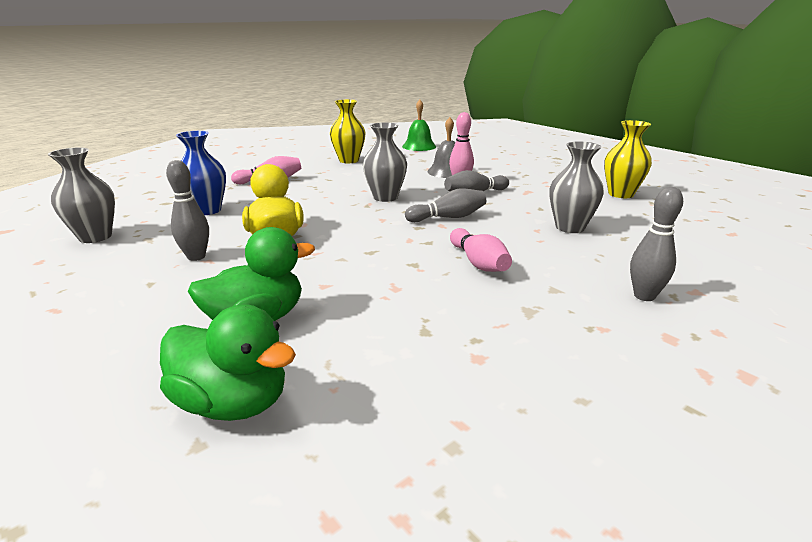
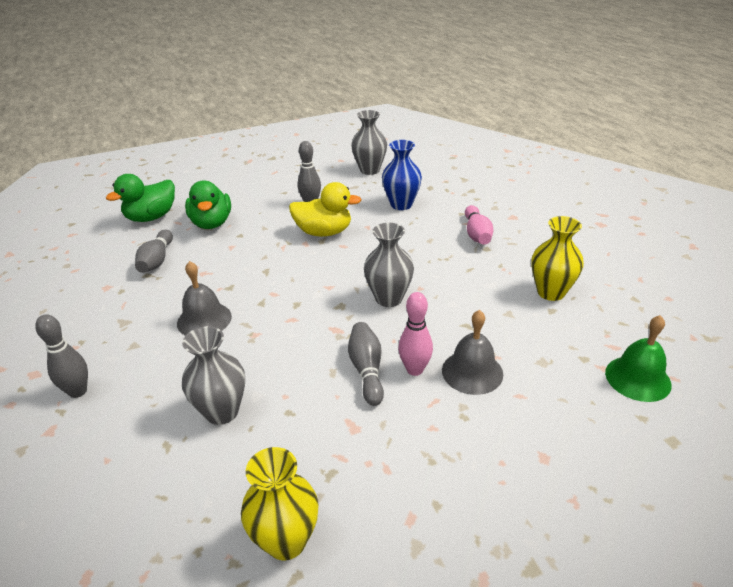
camera: 110 degrees right, 10 degrees up
grey bowling pin [405,188,486,222] -> grey bowling pin moved to [135,230,173,273]
pink bowling pin [450,228,512,272] -> grey bell [177,261,232,336]

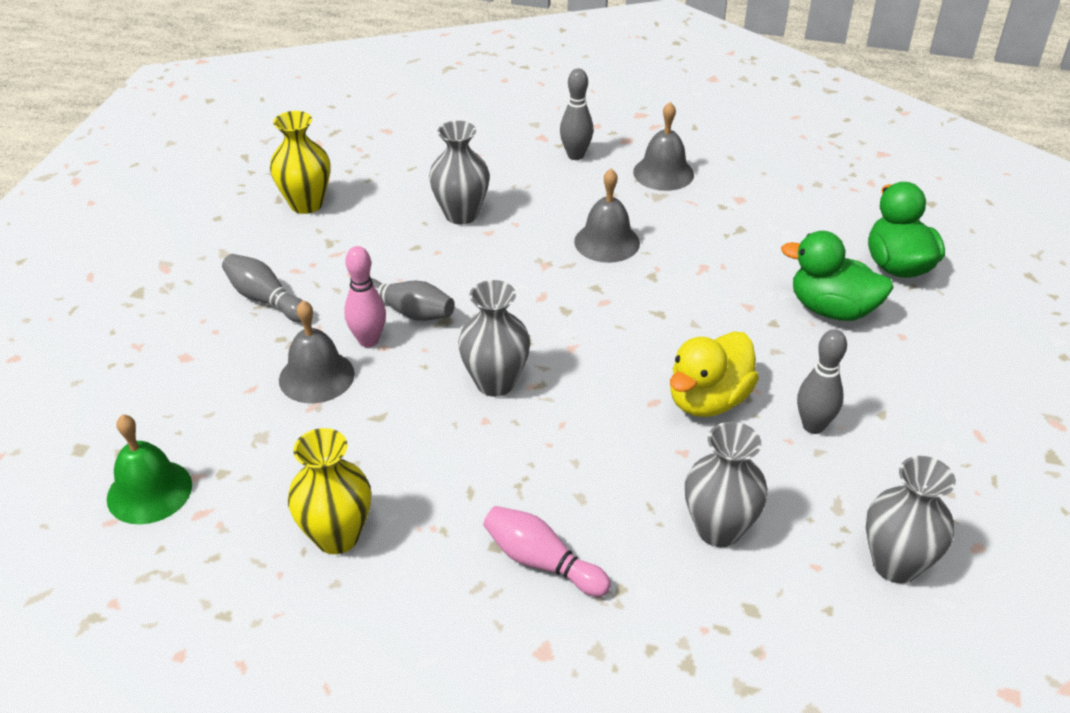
camera: 125 degrees right, 5 degrees up
grey bowling pin [135,230,173,273] -> grey bowling pin moved to [222,254,303,322]
blue vase [382,140,422,210] -> grey vase [685,422,768,547]
none -> grey bell [633,102,694,191]

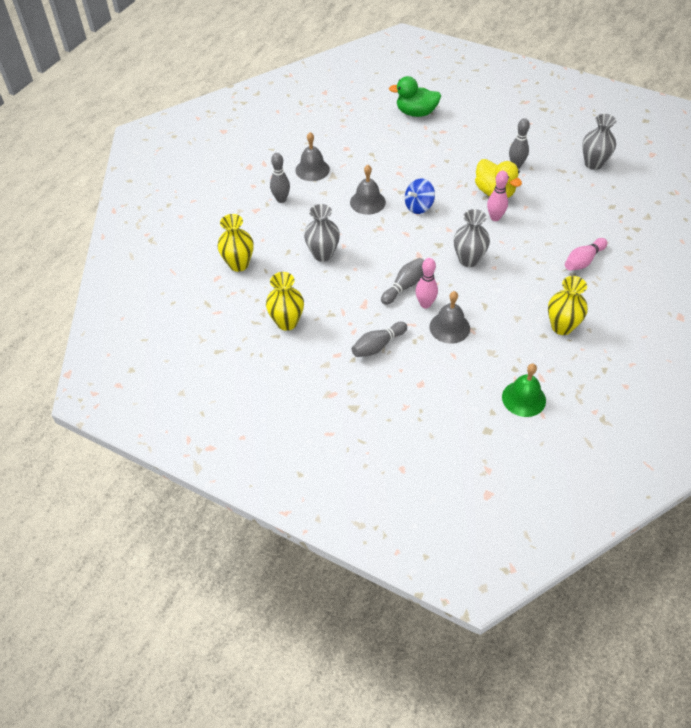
camera: 75 degrees left, 10 degrees up
grey vase [685,422,768,547] -> none
green duck [781,231,894,321] -> none
none -> yellow vase [217,214,254,272]
none -> blue spinning top [405,178,435,214]
none -> pink bowling pin [487,171,508,221]

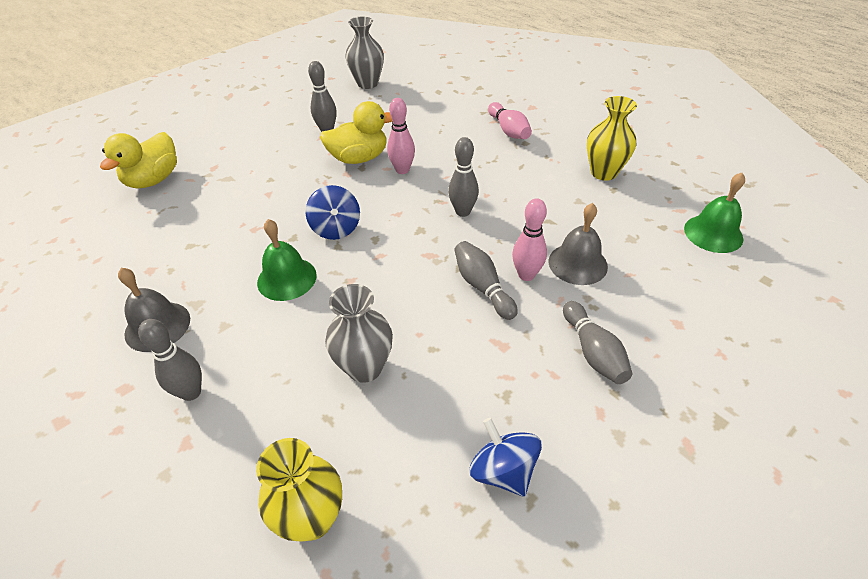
camera: 70 degrees left, 5 degrees down
yellow vase [266,272,304,331] -> blue spinning top [469,418,542,497]
grey bell [350,165,386,215] -> green bell [257,219,317,301]
green duck [389,76,441,117] -> yellow duck [100,132,177,189]
grey vase [453,209,490,267] -> grey bowling pin [448,137,479,217]

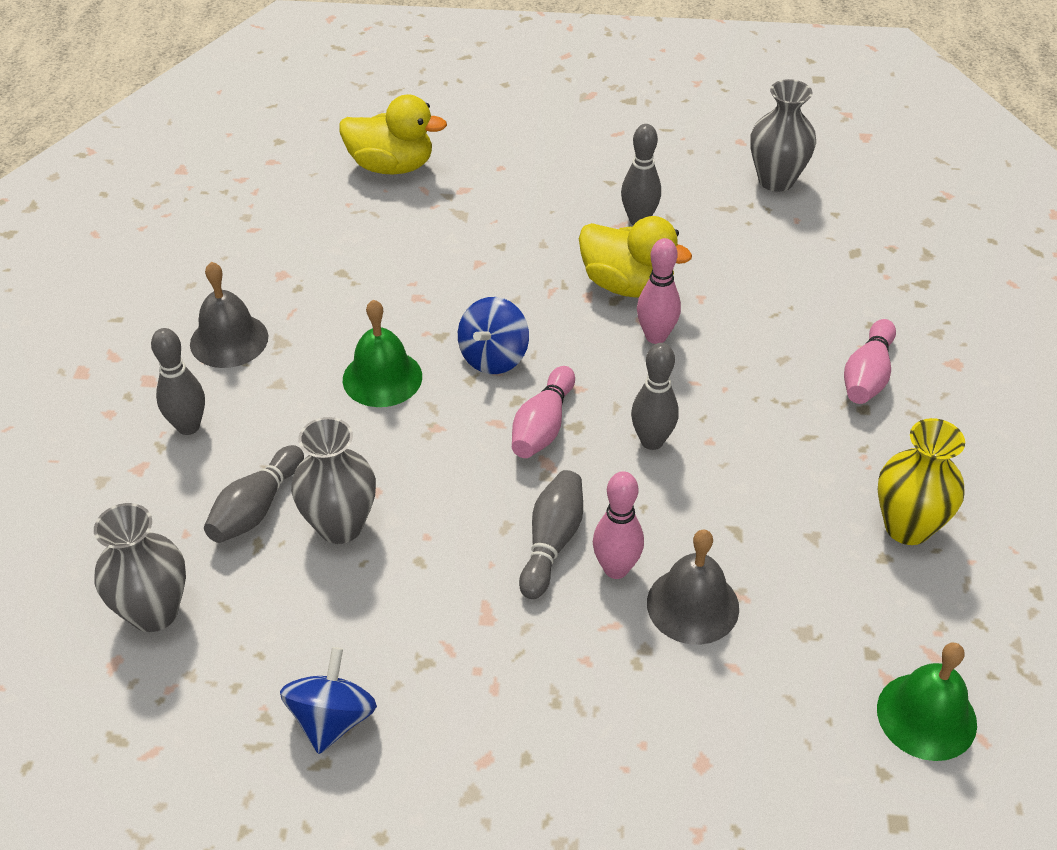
camera: 45 degrees right, 0 degrees up
yellow duck [100,132,177,189] -> yellow duck turned 150 degrees counterclockwise [339,94,447,175]
yellow vase [256,438,342,542] -> grey vase [94,503,186,632]
grey bowling pin [563,301,632,384] -> grey bowling pin moved to [204,445,304,543]
none -> pink bowling pin [512,366,575,458]

